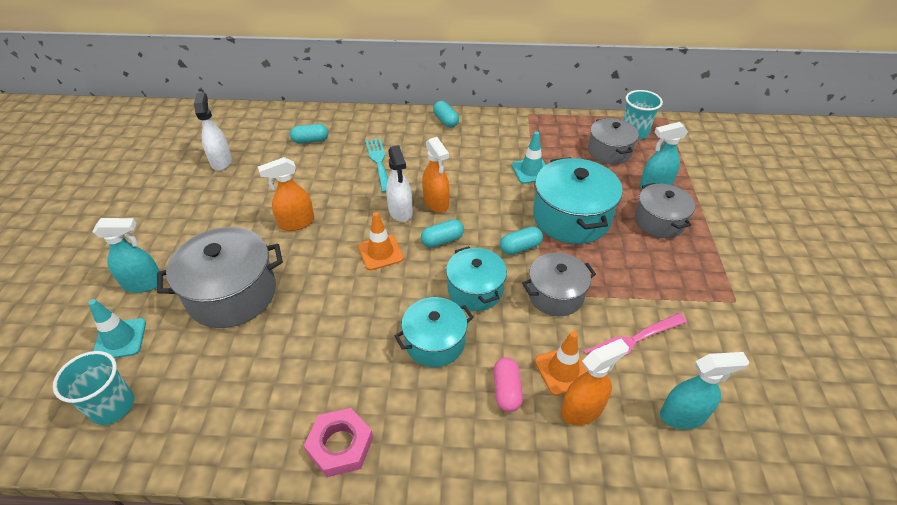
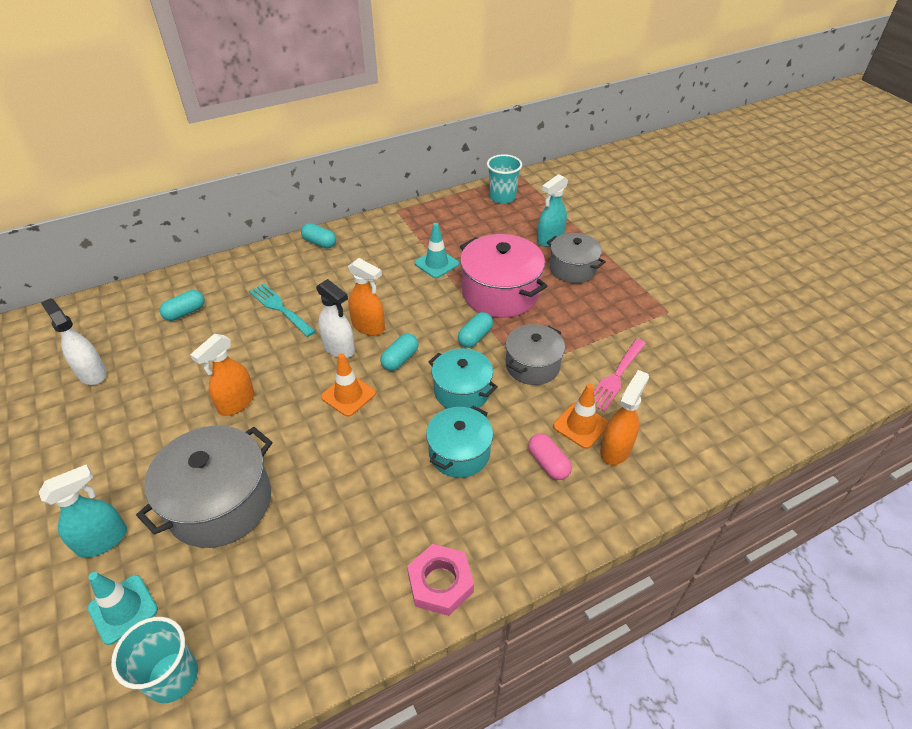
camera: 30 degrees left, 0 degrees up
turquoise pot [533,157,623,244] -> pink pot [460,234,547,318]
grey pot [588,118,639,164] -> none
turquoise spray bottle [660,352,749,430] -> none

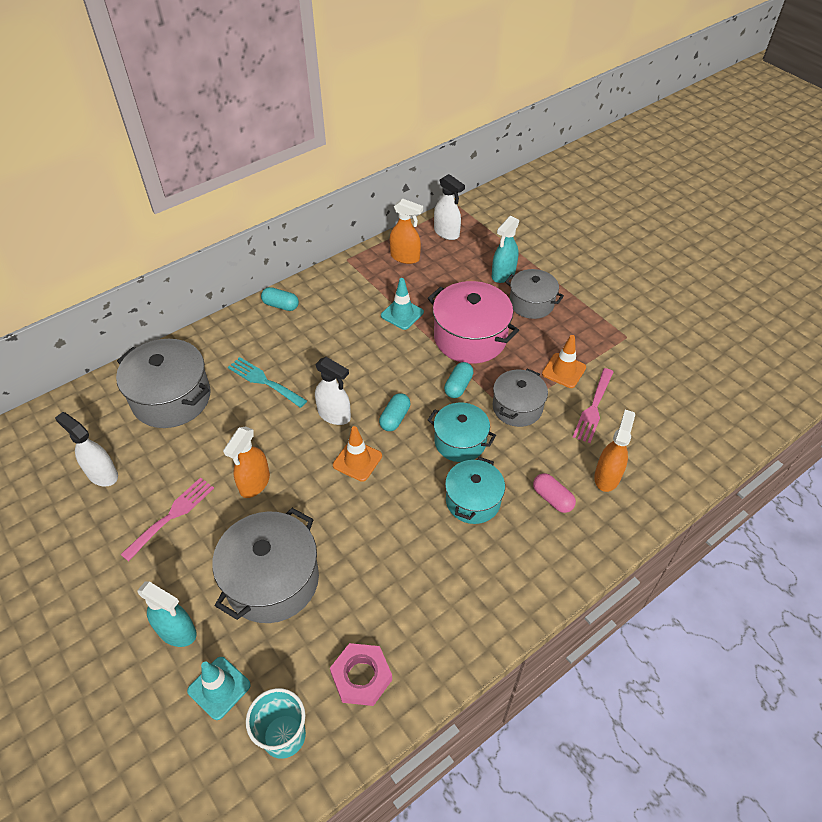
camera: 10 degrees left, 5 degrees up
turquoise spray bottle [39,464,127,558] -> turquoise spray bottle turned 75 degrees clockwise [137,582,197,647]
turquoise capsule [160,290,205,321] -> grey pot [116,339,211,428]
orange spray bottle [348,258,385,336] -> orange spray bottle moved to [390,198,423,264]
pink nut [407,544,474,616] -> pink nut moved to [330,643,392,706]
turquoise cup [487,154,522,204] -> white spray bottle [434,174,465,240]
orange traffic cone [553,384,608,449] -> orange traffic cone moved to [542,335,586,388]
none -> pink fork [120,477,214,561]

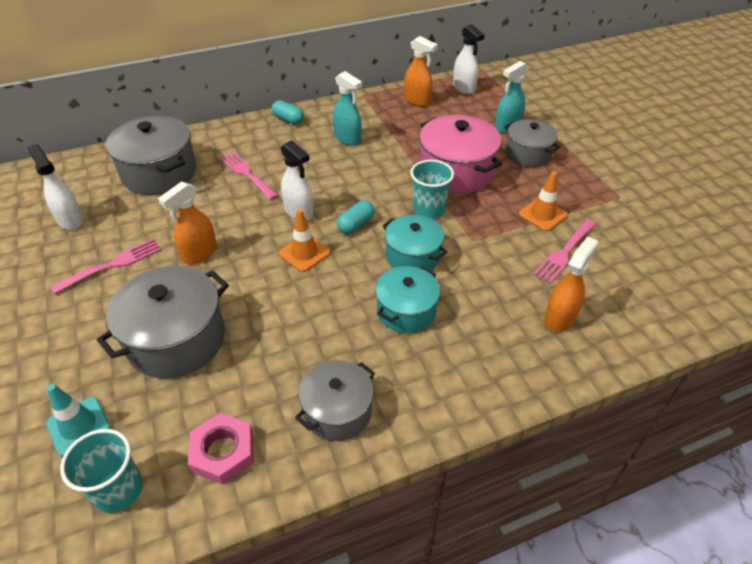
camera: 15 degrees right, 5 degrees down
turquoise spray bottle [137,582,197,647] -> turquoise spray bottle moved to [333,71,362,146]
turquoise fork [228,357,307,408] -> pink fork [220,152,279,200]
turquoise traffic cone [381,278,424,330] -> none
turquoise capsule [444,362,473,398] -> turquoise cup [410,160,454,219]
grey pot [493,369,548,427] -> grey pot moved to [295,360,375,441]
pink capsule [533,473,576,513] -> none

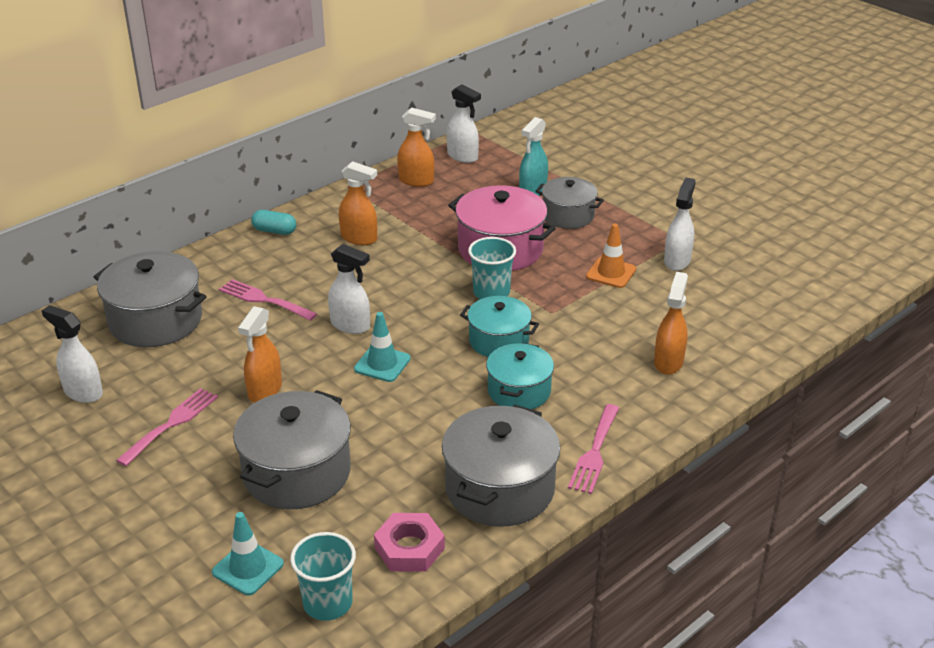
camera: 20 degrees left, 10 degrees down
orange traffic cone [279,209,330,272] -> turquoise traffic cone [354,312,411,382]
grey pot [295,360,375,441] -> grey pot [442,404,560,527], size x1.57
turquoise spray bottle [333,71,362,146] -> orange spray bottle [339,161,377,245]
turquoise capsule [337,200,374,234] -> none
pink fork [533,219,596,284] -> pink fork moved to [568,404,619,494]
none -> white spray bottle [664,177,696,271]

